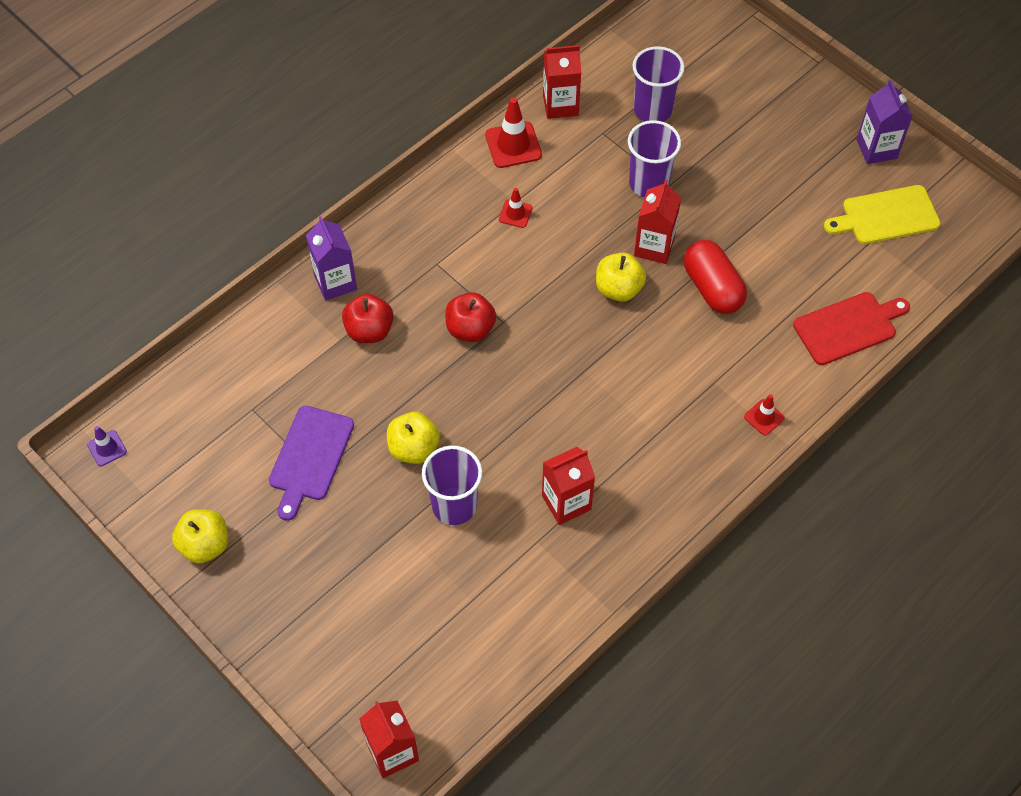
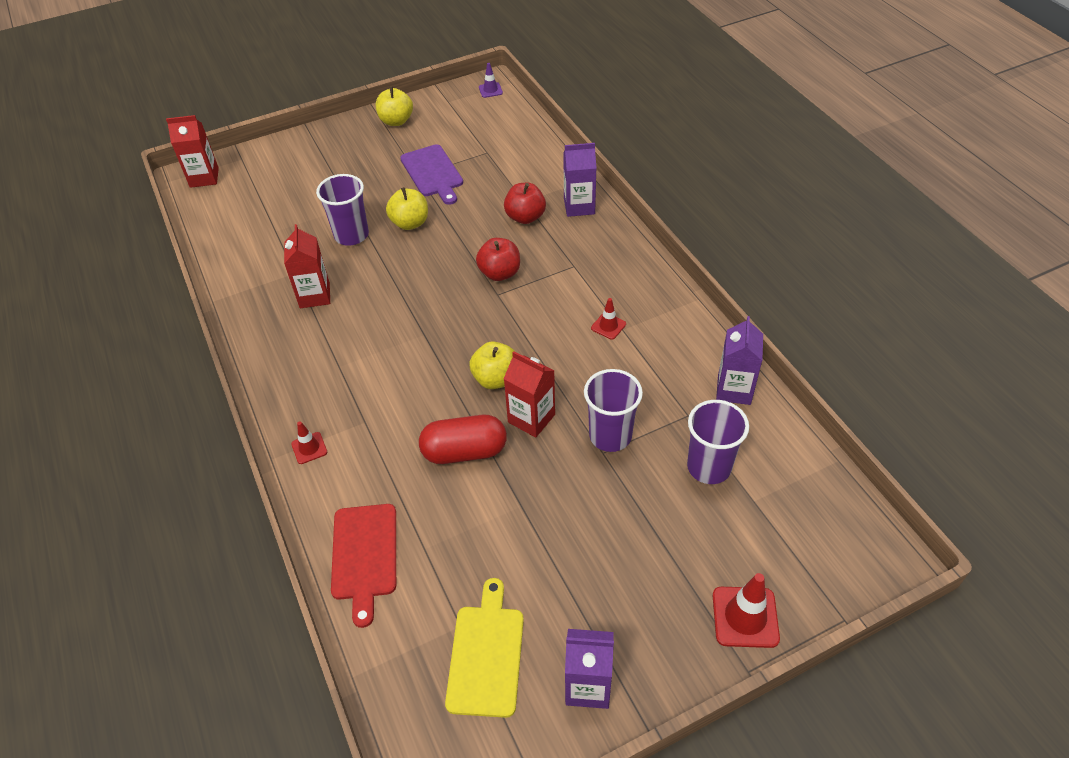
camera: 110 degrees right, 10 degrees down
purple cutting board [269,406,354,521] -> purple cutting board turned 150 degrees counterclockwise [400,144,463,205]
red traffic cone [485,97,542,168] -> red traffic cone moved to [713,573,780,648]
red carton [543,45,581,119] -> purple carton [716,316,763,405]

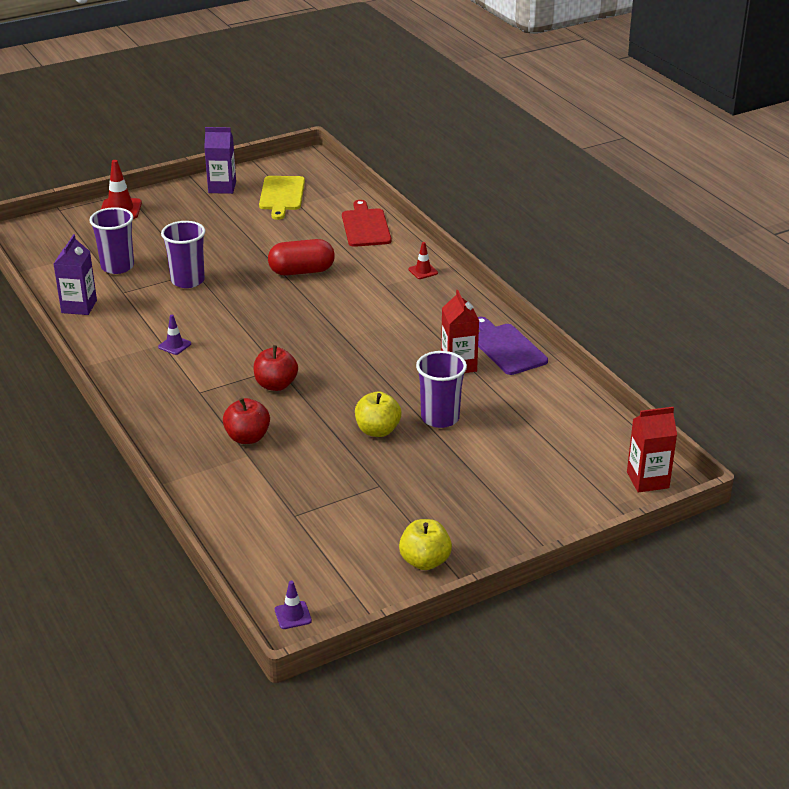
camera: 175 degrees right, 15 degrees down
purple cutting board [400,144,463,205] -> purple cutting board moved to [478,317,548,375]
yellow apple [469,341,514,389] -> none
red carton [504,351,555,437] -> none
purple carton [563,143,597,217] -> none
red traffic cone [591,298,626,340] -> purple traffic cone [158,315,191,355]

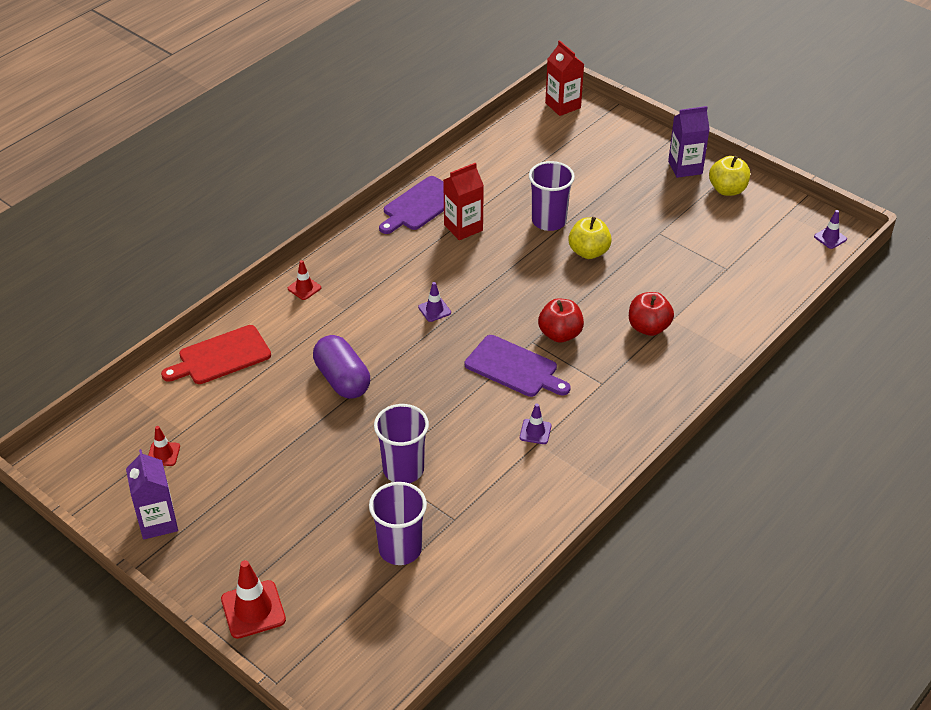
camera: 110 degrees left, 10 degrees up
purple carton [54,234,97,315] -> purple carton moved to [668,106,710,178]
yellow cutting board [259,176,305,220] -> red traffic cone [148,426,180,466]
red capsule [268,239,335,276] -> purple capsule [313,335,370,399]
none -> purple traffic cone [418,282,451,322]
none -> purple cutting board [465,335,571,397]

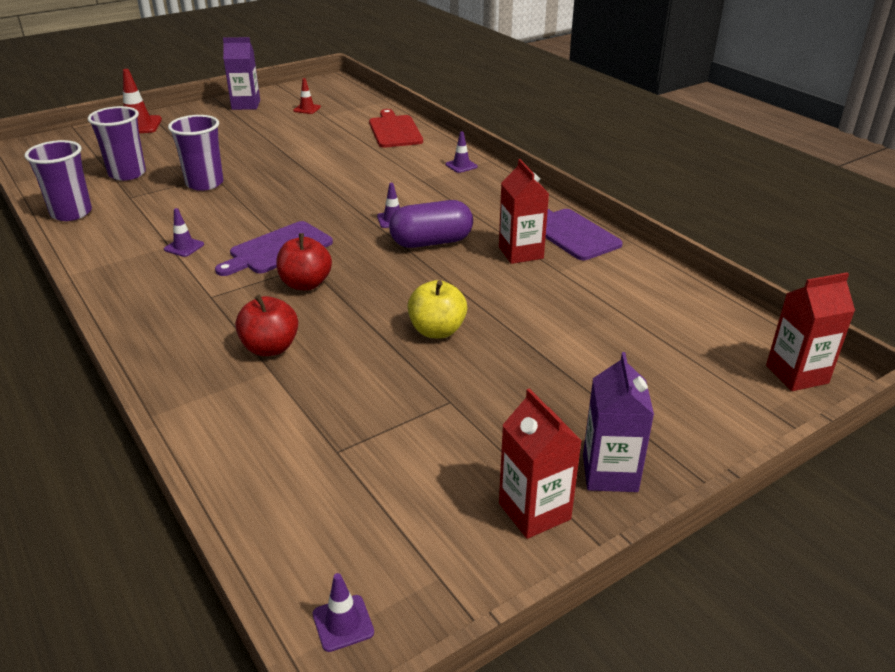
camera: 105 degrees right, 10 degrees down
red traffic cone [288,260,321,300] -> purple traffic cone [445,131,478,173]
purple capsule [313,335,370,399] -> purple capsule moved to [389,200,473,248]
purple cup [529,161,575,231] -> purple cup moved to [24,140,92,221]
yellow apple [709,156,750,196] -> red carton [499,388,582,539]

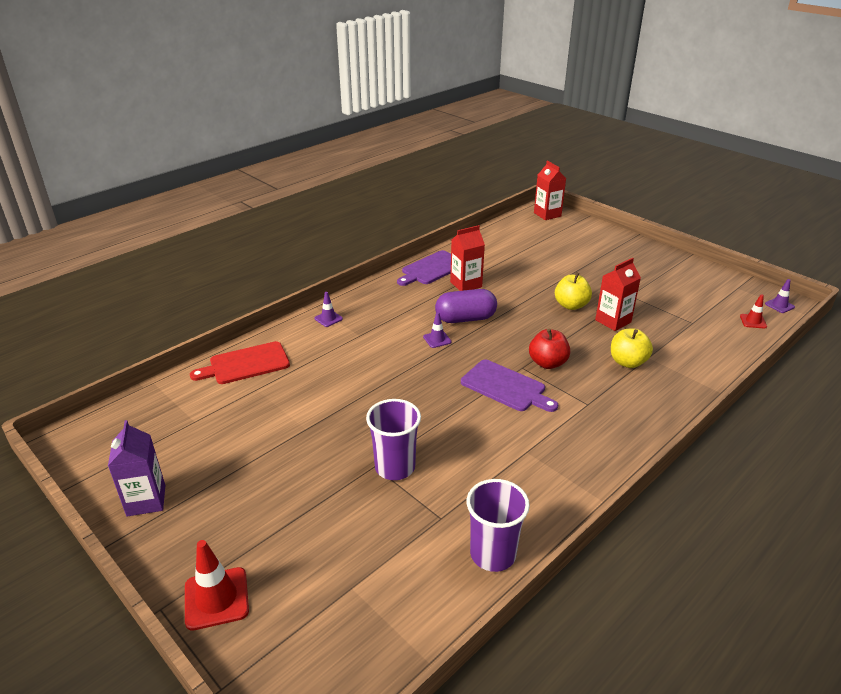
camera: 100 degrees left, 0 degrees up
purple cup [88,106,146,181] -> none
purple traffic cone [164,208,204,257] -> none
red apple [235,295,298,356] -> yellow apple [611,329,653,368]
red traffic cone [293,78,321,114] -> red traffic cone moved to [740,294,767,329]
purple capsule [389,200,473,248] -> purple capsule turned 75 degrees counterclockwise [435,289,497,323]
red carton [499,388,582,539] -> red carton moved to [595,258,641,331]
purple carton [583,352,654,492] -> none

